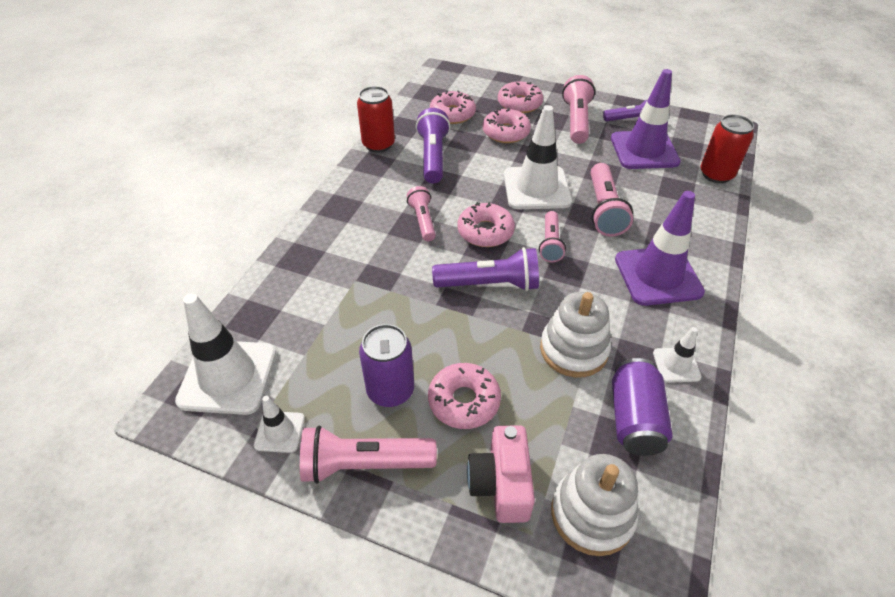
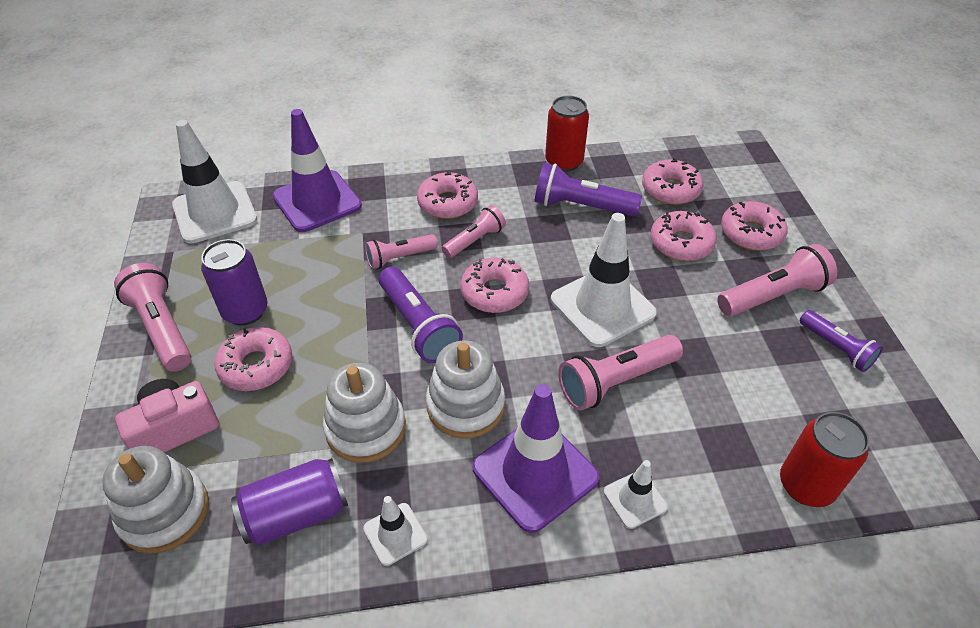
camera: 60 degrees right, 0 degrees up
white traffic cone [254,396,305,453] -> white traffic cone moved to [604,460,668,529]
purple flashlight [416,108,450,183] -> purple flashlight turned 135 degrees counterclockwise [535,163,642,217]
pink flashlight [539,211,566,262] -> pink flashlight moved to [365,234,438,269]
purple traffic cone [611,69,681,169] -> purple traffic cone moved to [273,109,362,232]
none -> pink donut [417,171,478,219]
none -> white stacking toy [426,340,505,438]

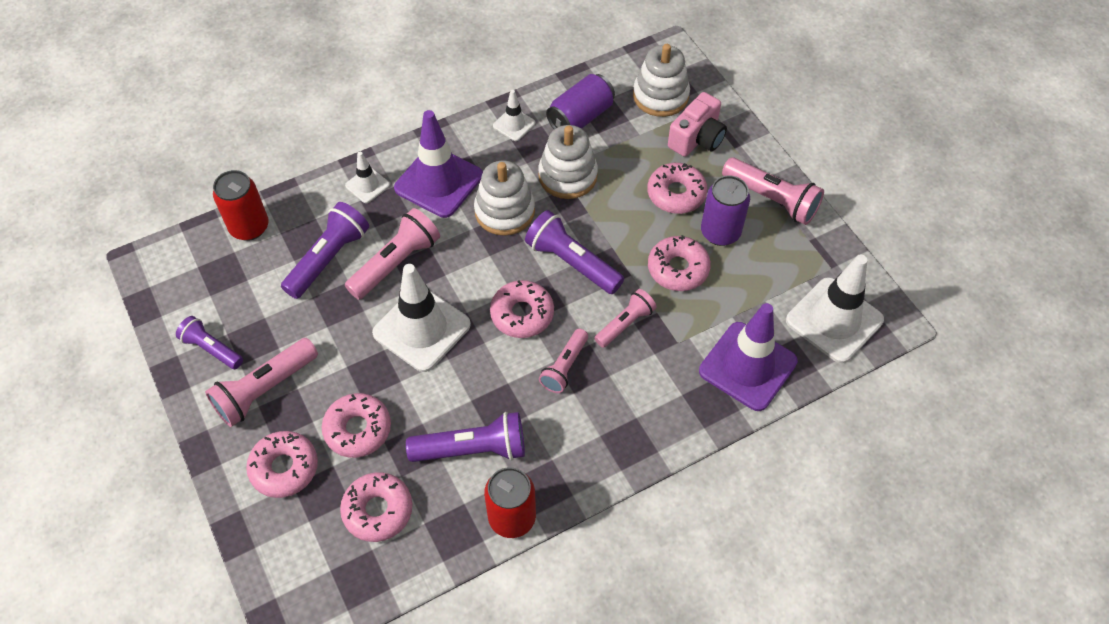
camera: 160 degrees right, 10 degrees up
pink donut [417,171,478,219] -> pink donut moved to [648,235,711,291]
none -> purple flashlight [281,202,369,299]

